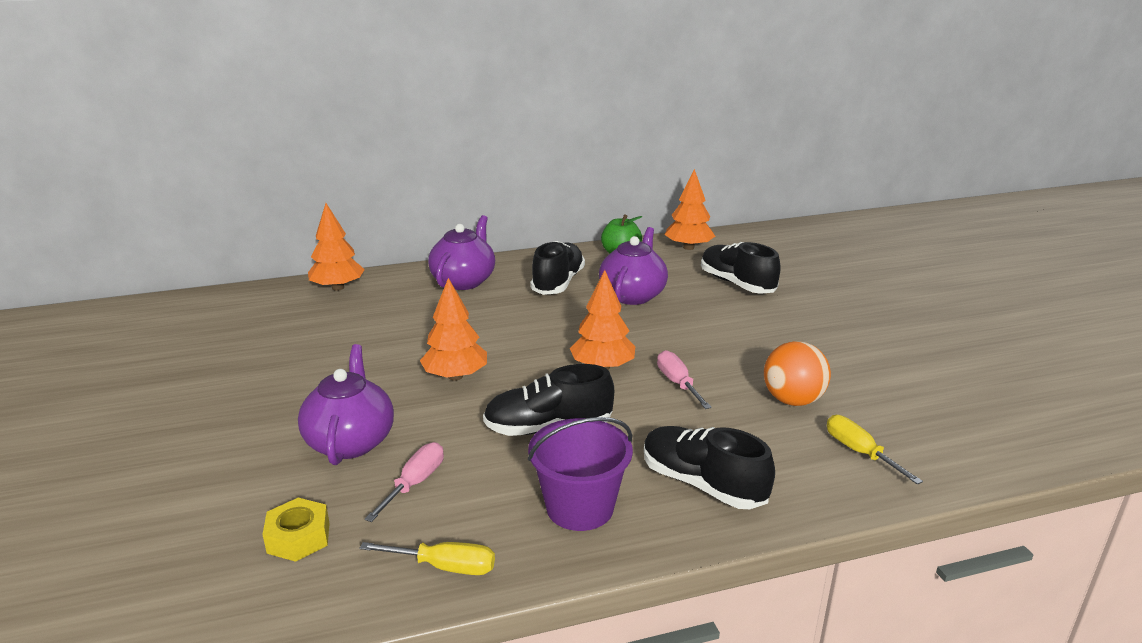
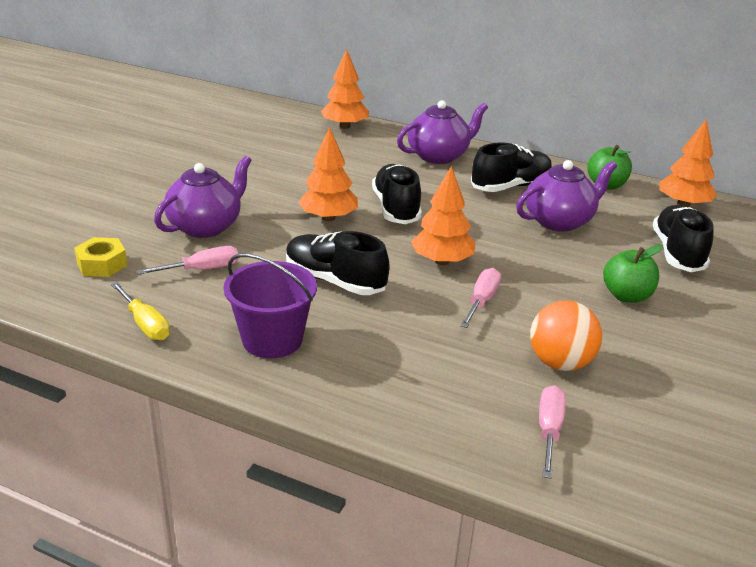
camera: 40 degrees right, 5 degrees up
black shoe [644,426,775,509] -> black shoe moved to [372,164,422,224]
yellow screwdriver [827,415,923,485] -> pink screwdriver [539,385,566,479]
none -> green apple [603,245,663,303]

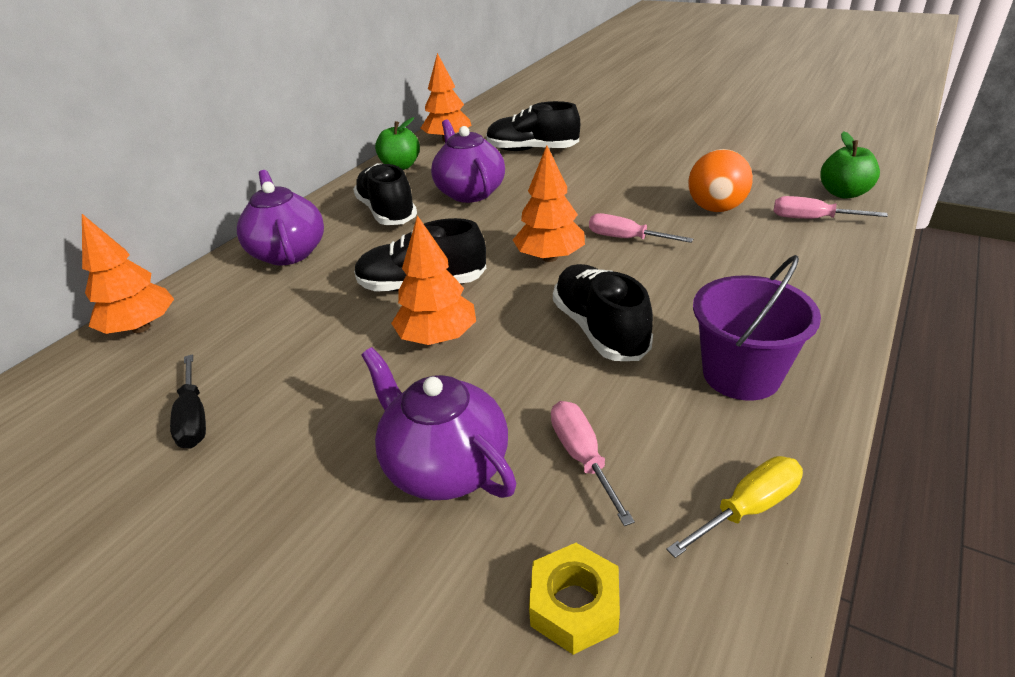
camera: 80 degrees left, 5 degrees up
black shoe [286,231,390,295] -> black shoe turned 120 degrees clockwise [553,264,653,361]
green apple [603,245,663,303] -> green apple moved to [820,131,880,199]
none -> black screwdriver [170,354,206,448]

